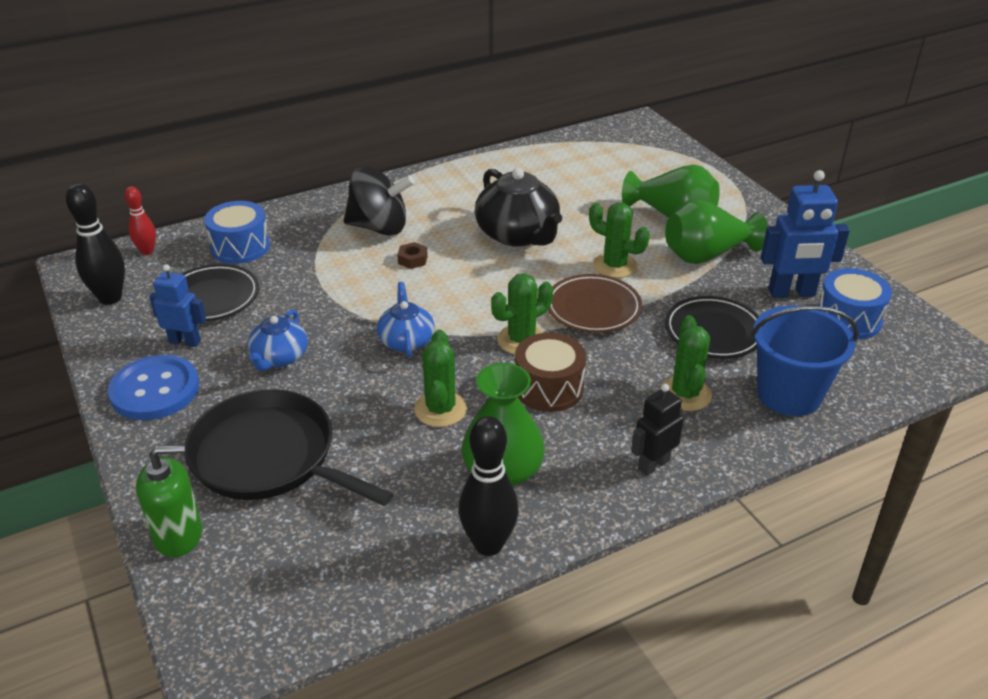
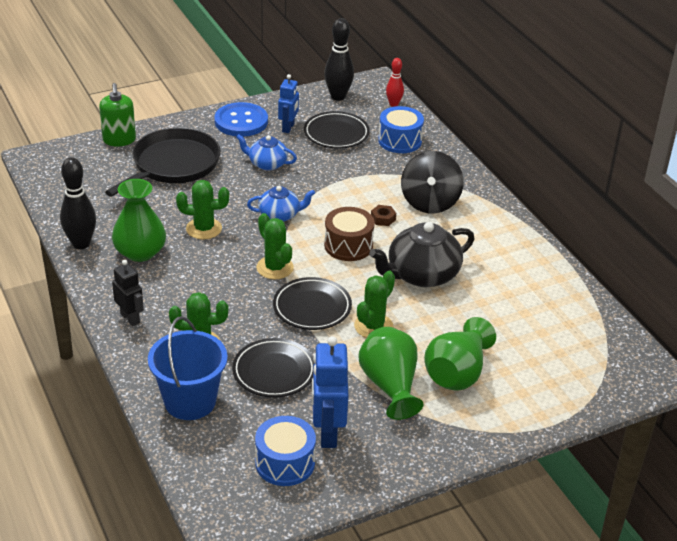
camera: 90 degrees right, 0 degrees up
brown drum [515,333,586,412] -> brown drum moved to [324,207,375,261]
brown plate [548,274,642,333] -> black plate [273,277,352,330]

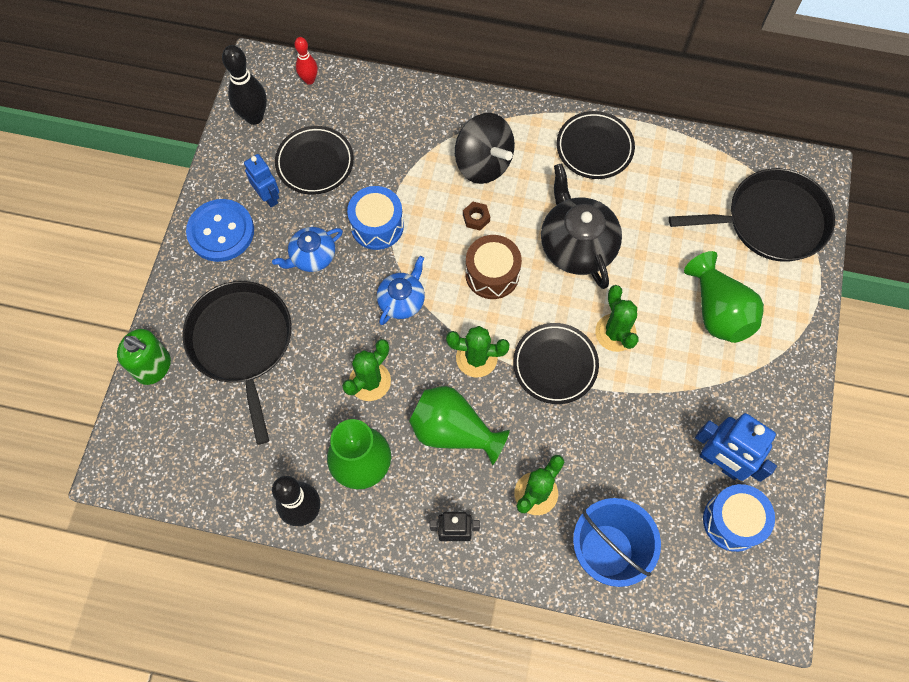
camera: 50 degrees left, 30 degrees up
black plate [232,338,314,398] -> black plate moved to [557,111,635,179]
green vase [358,327,424,420] -> green vase moved to [409,386,510,465]
black teapot [369,222,474,287] -> black teapot turned 150 degrees clockwise [541,163,622,289]
blue drum [378,106,424,153] -> blue drum moved to [347,186,404,250]
none -> black pan [669,168,835,262]

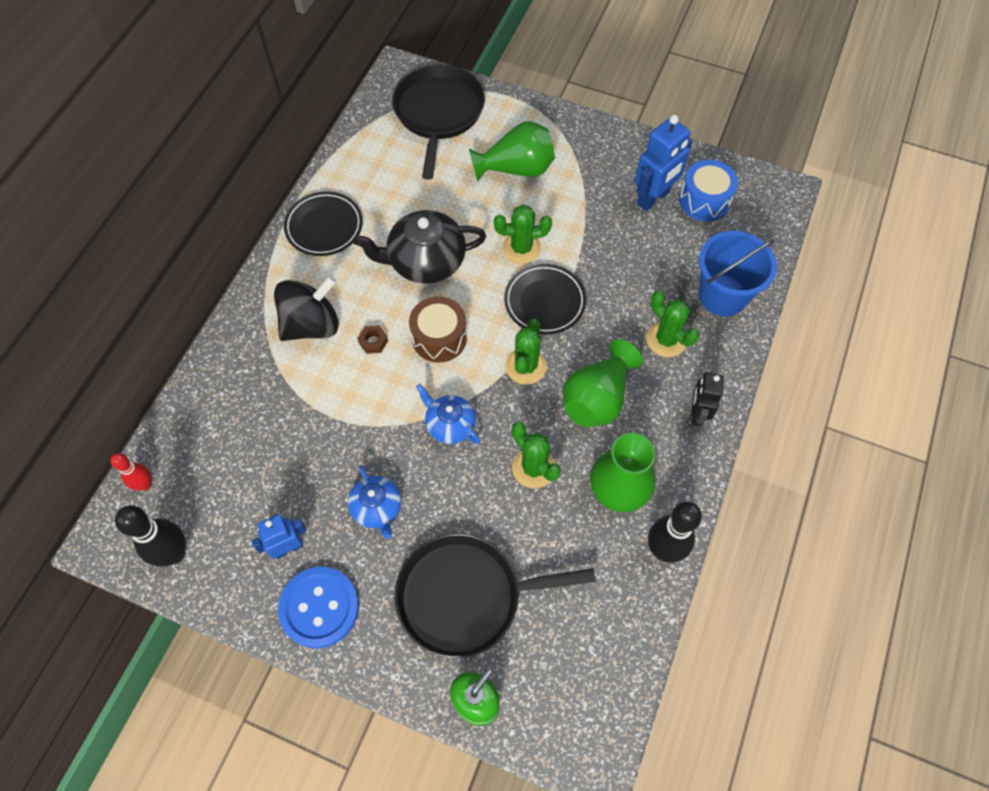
camera: 80 degrees left, 5 degrees down
black plate [275,126,354,195] -> none
blue drum [347,186,404,250] -> none

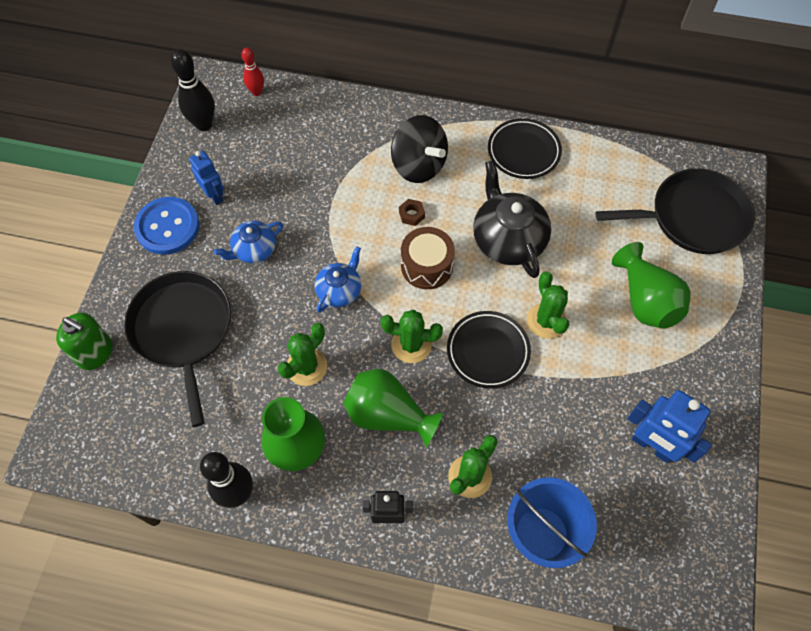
camera: 80 degrees right, 0 degrees up
blue drum [679,160,738,221] -> none

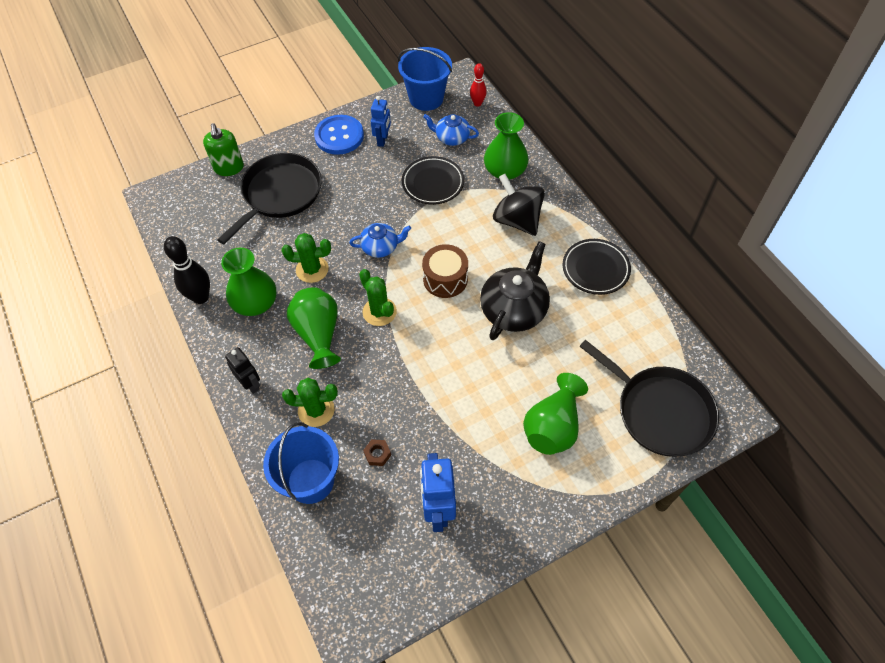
camera: 50 degrees right, 5 degrees down
black bowling pin [171,49,215,131] -> blue bucket [398,47,452,111]
blue teapot [214,221,283,263] -> blue teapot moved to [423,114,479,146]
black spinning top [391,115,448,183] -> black spinning top turned 135 degrees clockwise [493,174,545,236]
brown nut [399,199,425,226] -> brown nut moved to [363,439,391,466]
black plate [447,311,531,389] -> black plate moved to [402,156,464,205]
green cactus [527,271,569,339] -> none
none -> green vase [484,112,529,180]

